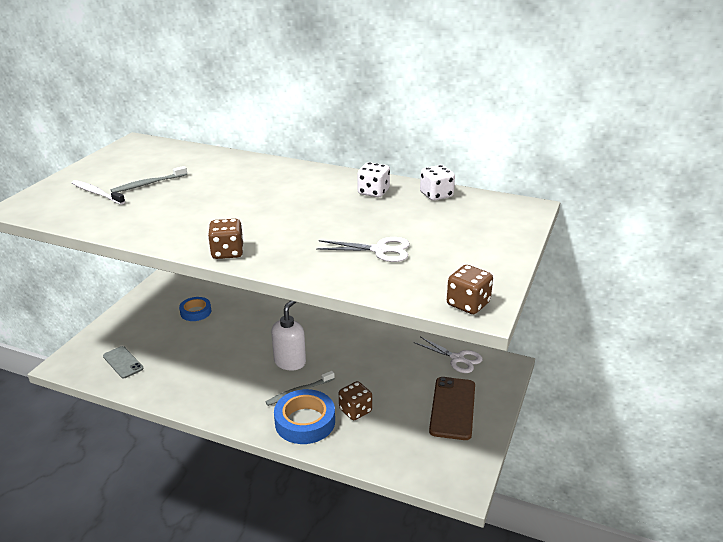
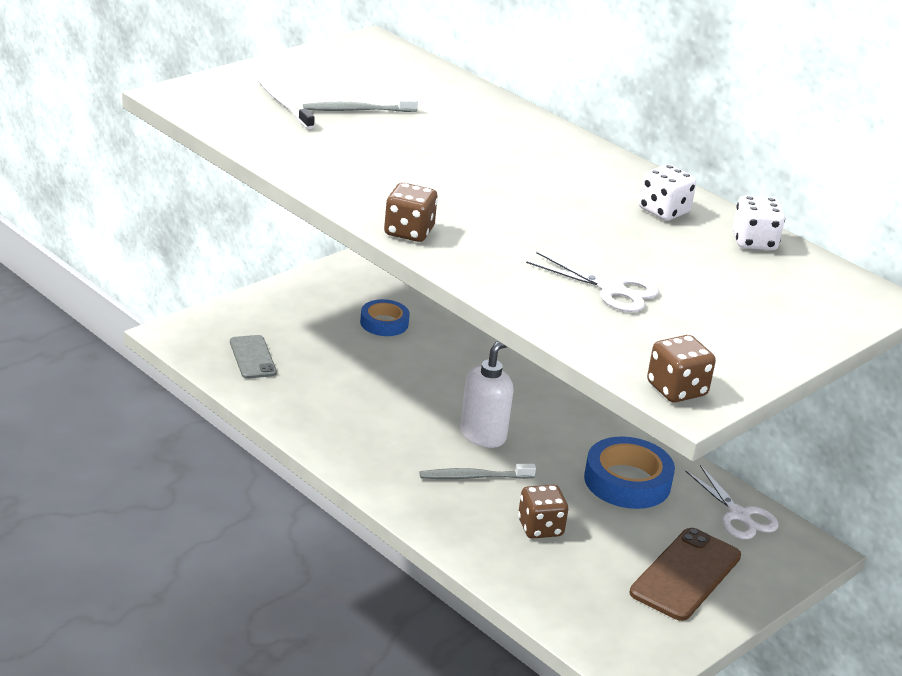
camera: 20 degrees right, 0 degrees up
blue tape [274,389,335,444] -> blue tape moved to [584,437,675,509]

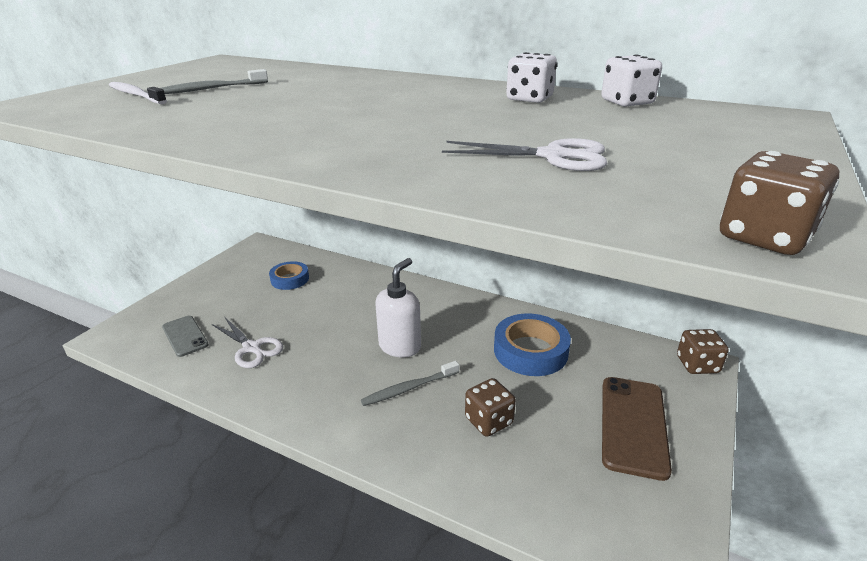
camera: 15 degrees left, 0 degrees up
brown dice [384,183,438,242] -> brown dice moved to [677,329,729,374]
white scissors [685,465,779,539] -> white scissors moved to [212,318,284,368]

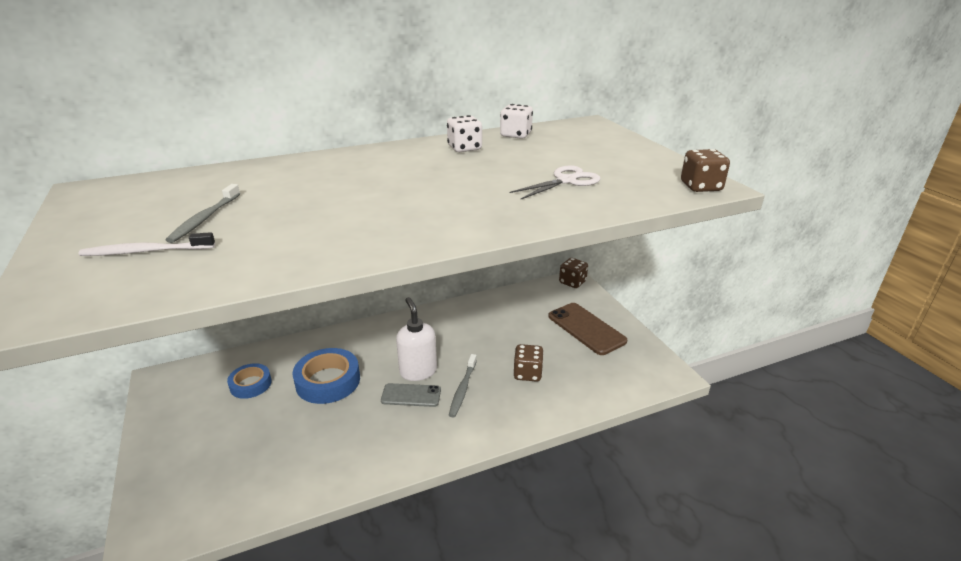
camera: 50 degrees left, 0 degrees up
grey phone [162,315,209,357] -> grey phone moved to [381,383,441,407]
white scissors [212,318,284,368] -> none
blue tape [494,313,571,376] -> blue tape moved to [292,348,360,404]

